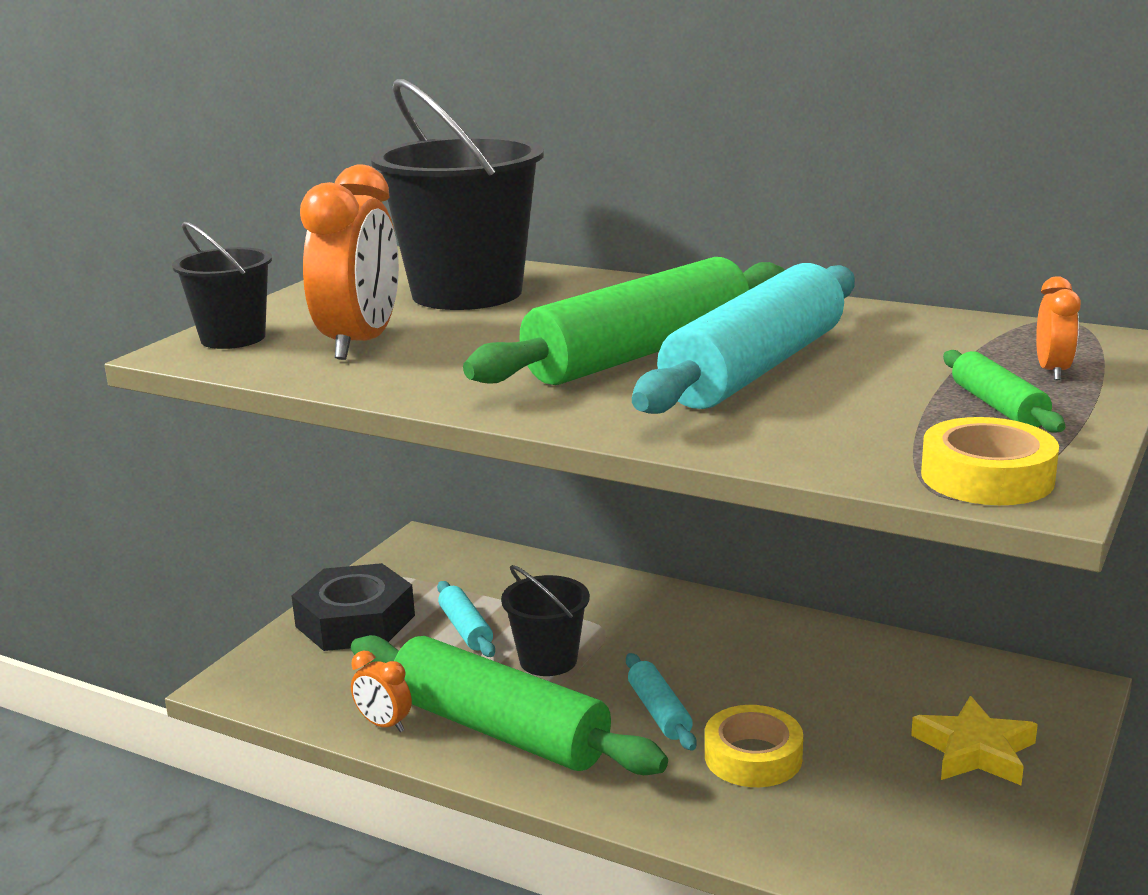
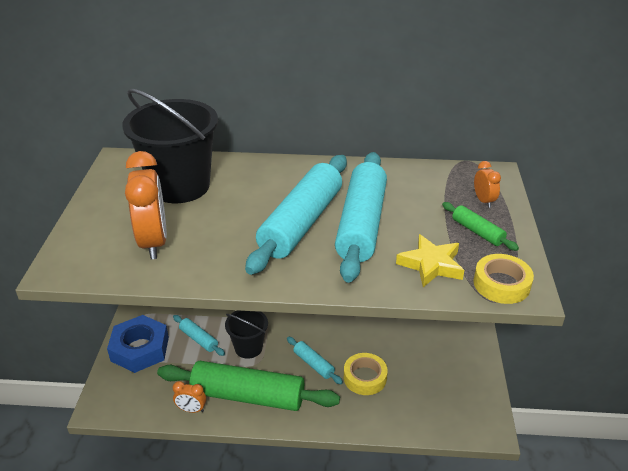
camera: 25 degrees left, 15 degrees up
black bucket [172,222,272,349] -> none
black nut [292,563,415,651] -> blue nut [107,315,169,373]
green rolling pin [463,257,785,385] -> turquoise rolling pin [245,155,347,275]
yellow star [911,696,1038,785] -> yellow star moved to [396,234,464,287]

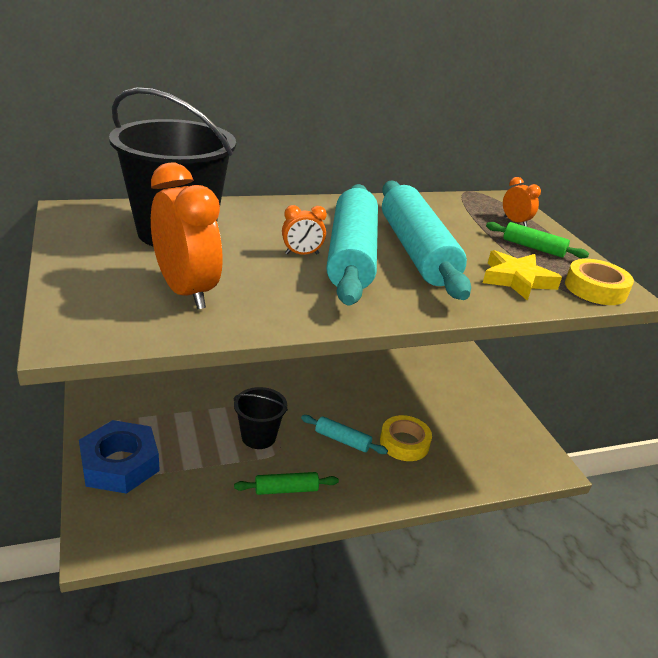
camera: 25 degrees left, 5 degrees down
green rolling pin [157,361,340,411] -> green rolling pin [234,472,339,495], size x0.45
turquoise rolling pin [173,315,225,356] -> none
orange clock [173,381,206,413] -> orange clock moved to [282,205,327,255]

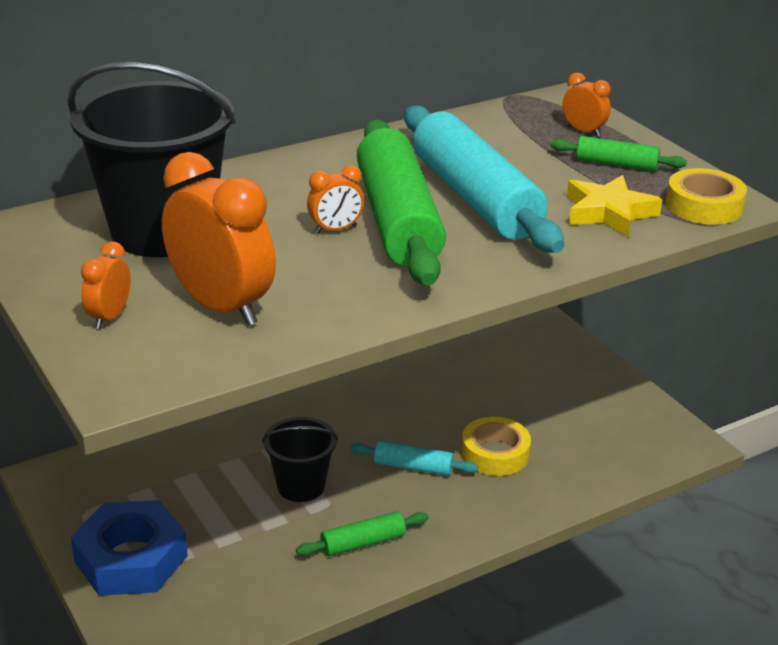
camera: 10 degrees left, 0 degrees up
turquoise rolling pin [326,184,378,305] -> green rolling pin [357,120,446,286]
none -> orange clock [81,242,130,329]

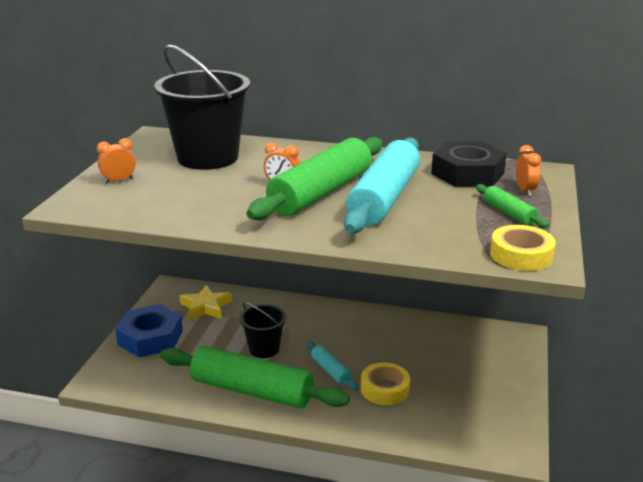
camera: 45 degrees right, 5 degrees down
orange clock [162,152,276,326] -> none
green rolling pin [296,512,428,556] -> green rolling pin [160,346,350,408], size x2.21
yellow star [567,175,662,237] -> yellow star moved to [179,285,232,321]
none -> black nut [431,142,507,187]

